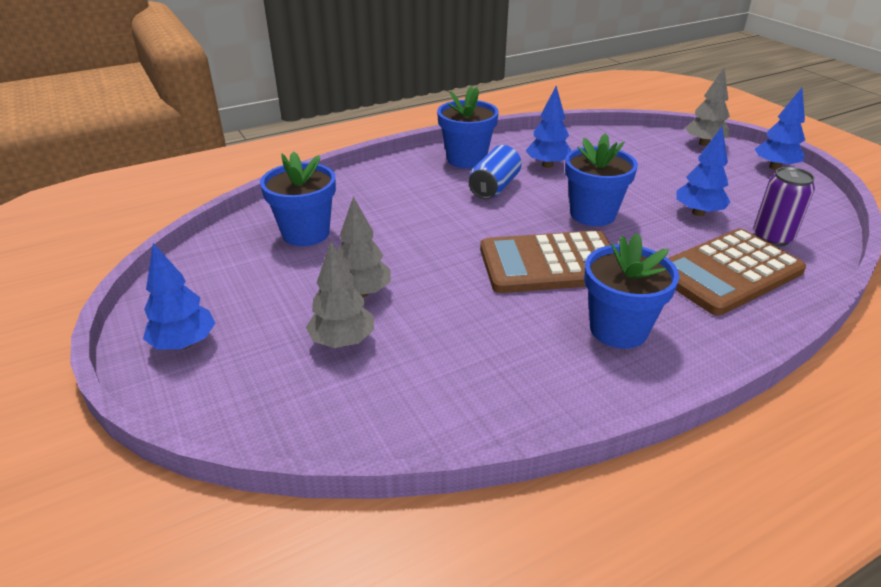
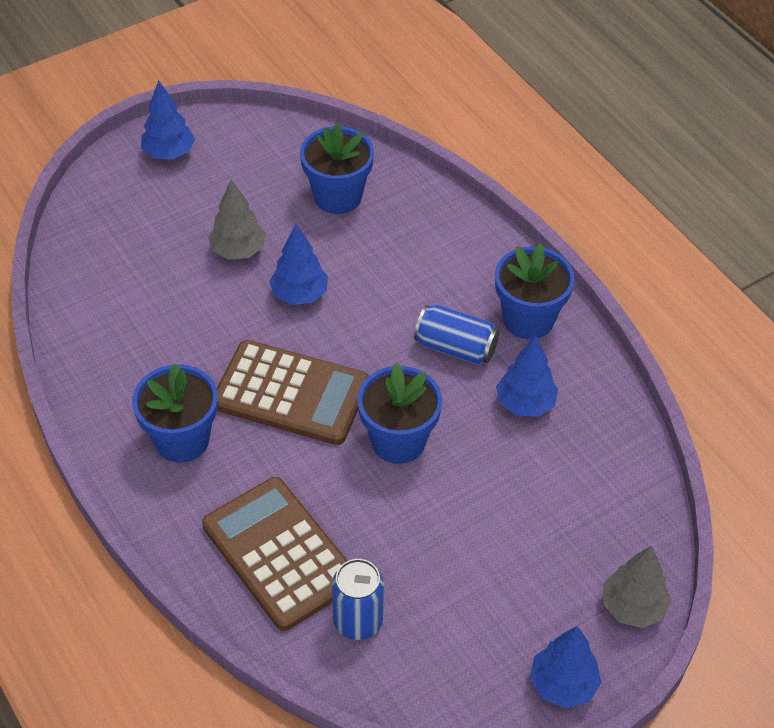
camera: 85 degrees right, 15 degrees up
grey tree [306,241,374,348] -> none
brown calculator [480,230,611,293] -> brown calculator turned 120 degrees clockwise [217,340,369,445]
blue tree [676,127,730,216] -> blue tree moved to [269,224,328,305]
purple can [753,167,815,246] -> blue can [332,559,384,640]

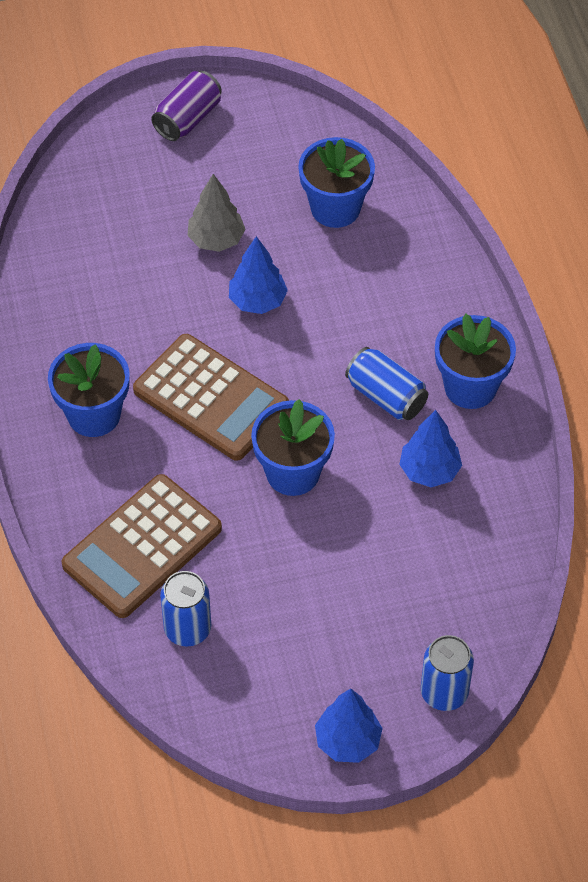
camera: 20 degrees right, 5 degrees up
blue tree [141,81,195,160] -> purple can [151,71,222,141]
brown calculator [202,477,348,631] -> brown calculator turned 120 degrees counterclockwise [61,474,222,618]
grey tree [603,545,671,628] -> blue can [421,635,474,711]

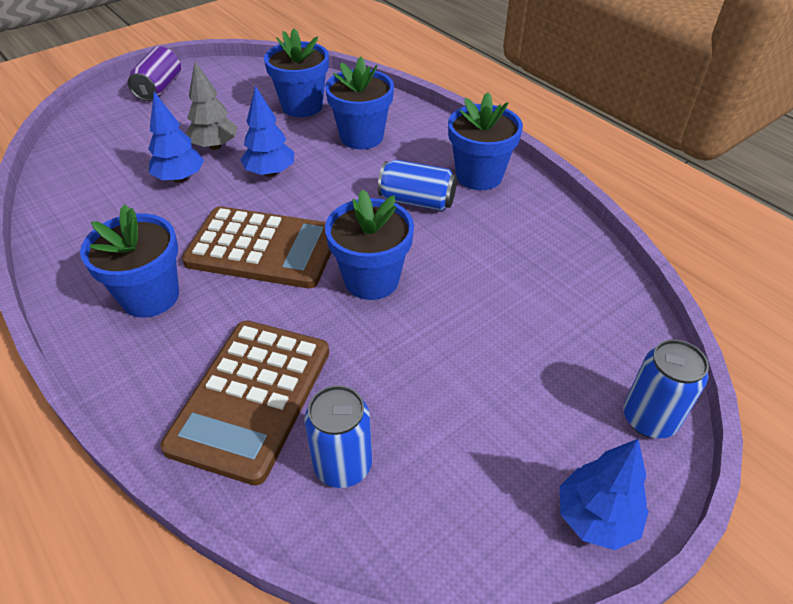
camera: 25 degrees left, 10 degrees down
blue tree [399,410,462,487] -> blue tree moved to [148,92,204,183]
none -> blue flower pot [325,57,394,150]

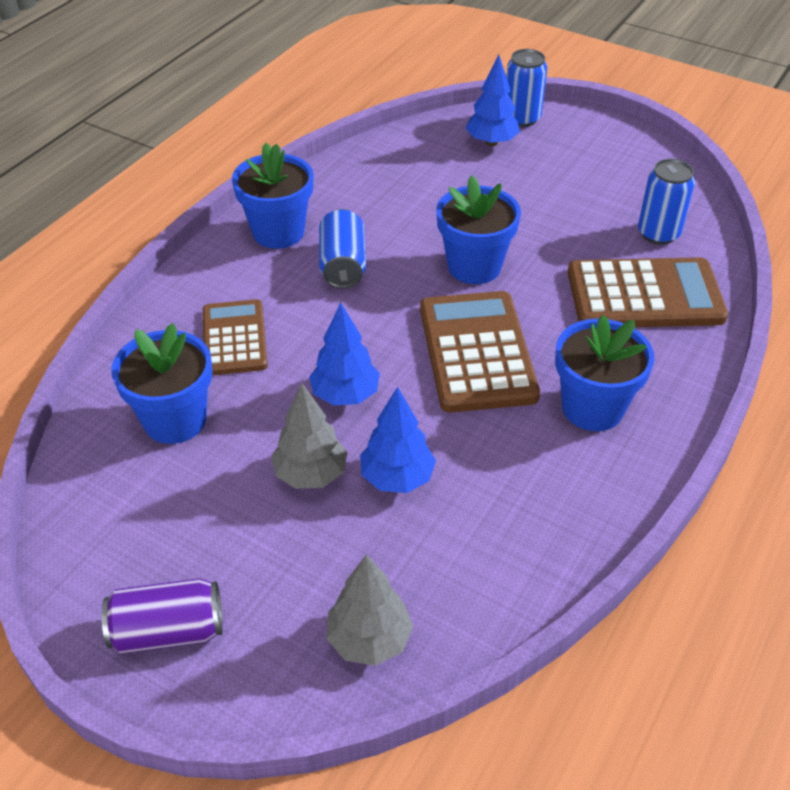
camera: 110 degrees left, 0 degrees up
blue flower pot [325,57,394,150] -> brown calculator [203,299,268,375]
blue tree [559,439,649,550] -> blue tree moved to [465,55,520,146]
none -> grey tree [326,554,413,666]

